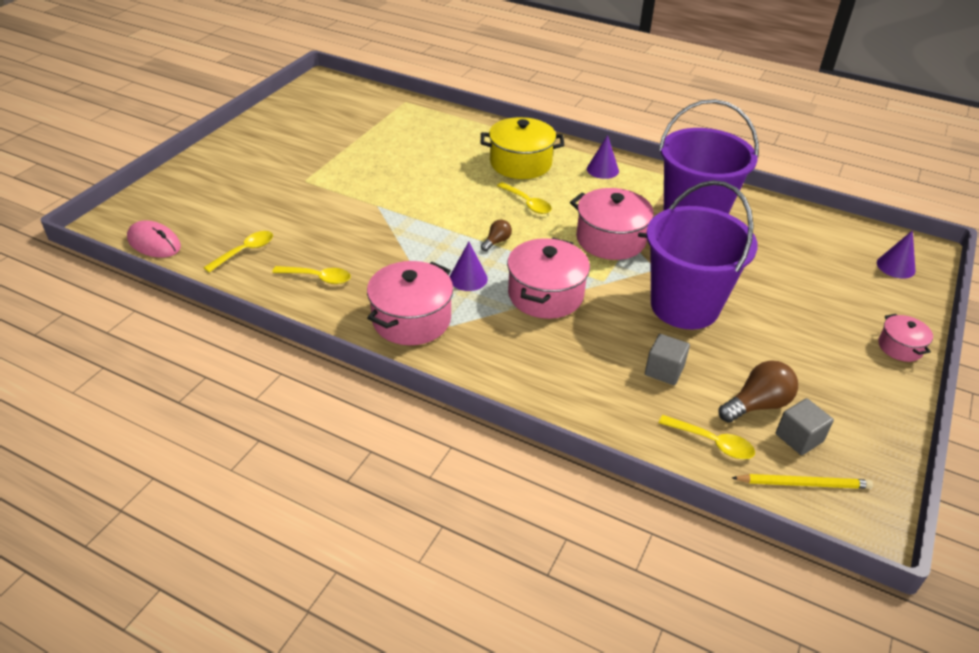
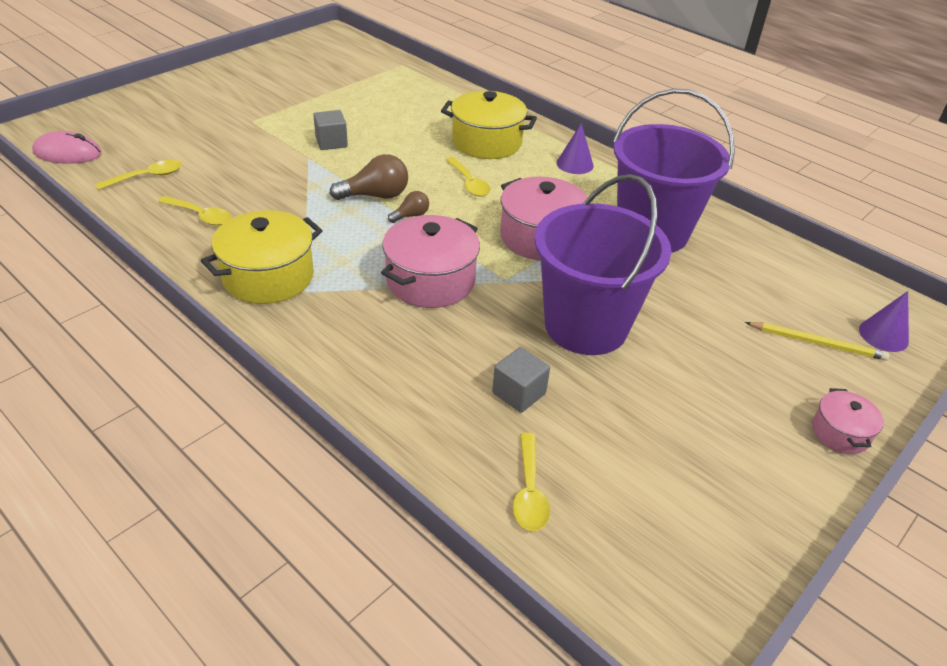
camera: 15 degrees right, 0 degrees up
pink mouse [127,220,181,258] -> pink mouse turned 45 degrees counterclockwise [32,131,102,164]
pink pot [367,261,453,345] -> yellow pot [201,210,323,304]
purple cone [450,242,488,291] -> none
yellow spoon [659,415,755,459] -> yellow spoon turned 45 degrees clockwise [513,433,550,531]
brown light bulb [719,361,798,423] -> brown light bulb moved to [330,154,408,200]
yellow pencil [732,474,873,489] -> yellow pencil moved to [745,322,890,361]
grey cube [776,398,834,455] -> grey cube moved to [313,110,348,150]

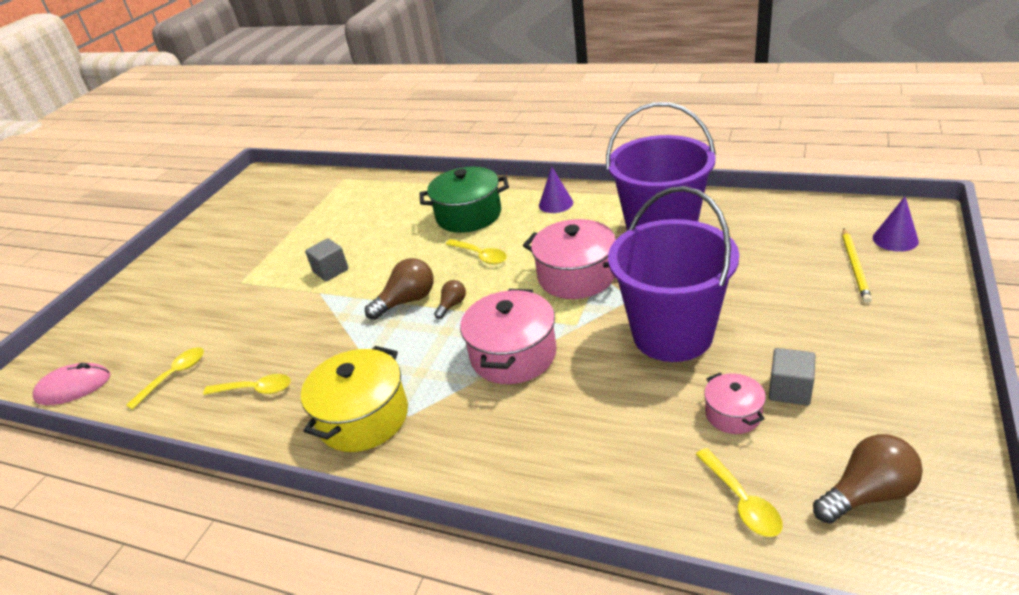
camera: 15 degrees left, 5 degrees down
yellow pot [441,91,537,159] -> green pot [419,167,509,233]
grey cube [492,347,550,413] -> grey cube moved to [769,348,816,405]
yellow pencil [745,322,890,361] -> yellow pencil turned 105 degrees clockwise [842,228,872,303]
pink pot [812,388,884,454] -> pink pot moved to [704,373,766,434]
none -> brown light bulb [813,434,923,523]

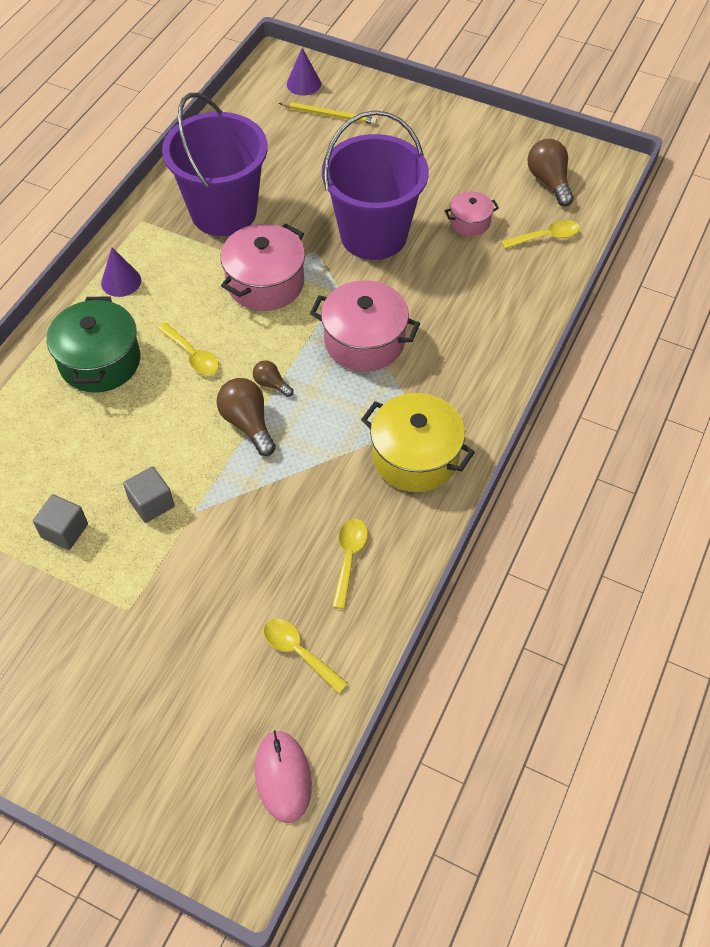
camera: 90 degrees left, 20 degrees up
yellow spoon [446,239,507,264] -> yellow spoon turned 90 degrees clockwise [157,323,219,375]
grey cube [769,348,816,405] -> grey cube moved to [33,494,88,550]

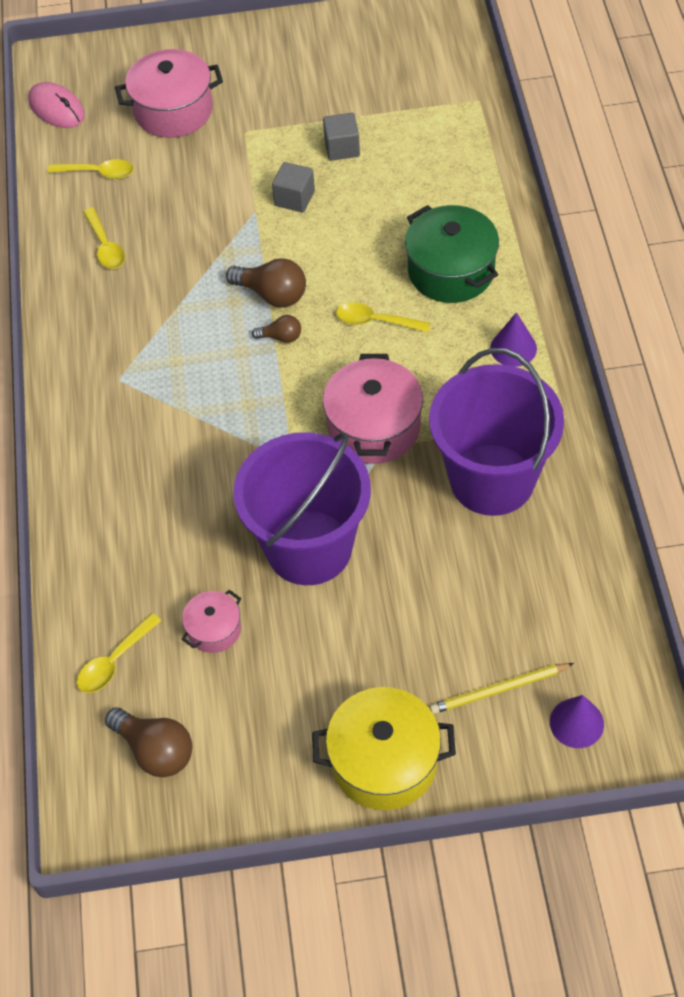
camera: 150 degrees right, 0 degrees up
pink pot [310,280,420,372] -> pink pot moved to [115,49,223,138]
yellow pot [361,393,475,492] -> yellow pot moved to [312,687,456,810]

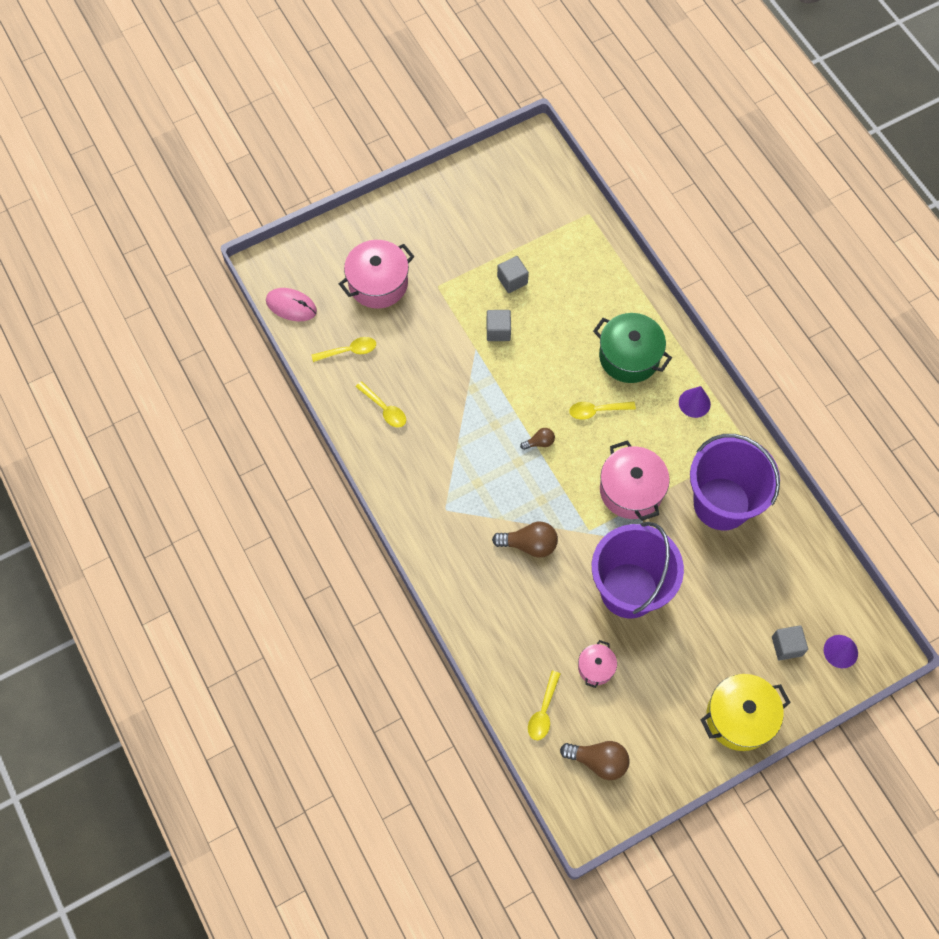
camera: 25 degrees left, 10 degrees up
brown light bulb [226,258,306,308] -> brown light bulb moved to [492,522,558,558]
yellow pencil [430,663,574,714] -> grey cube [772,625,808,660]

